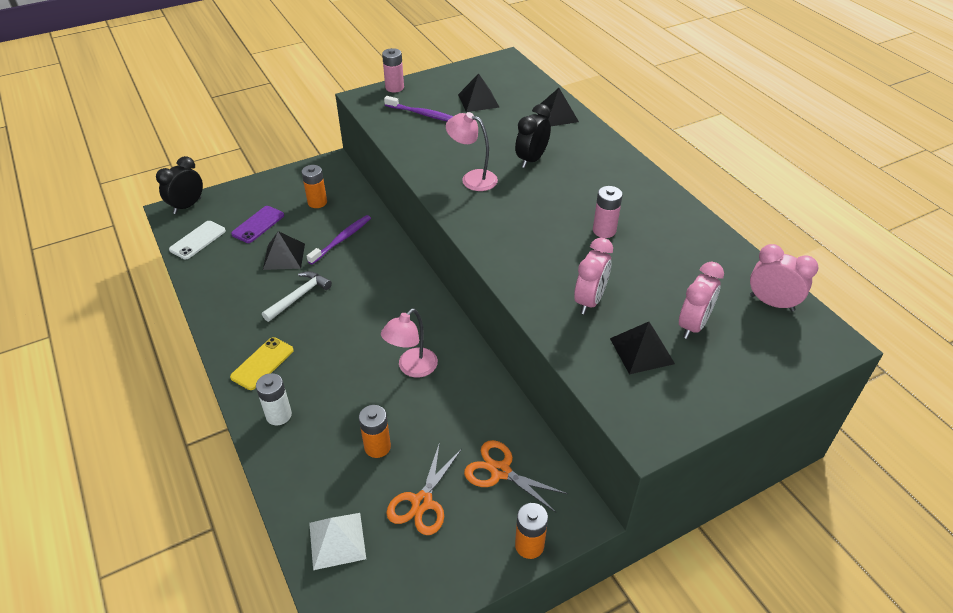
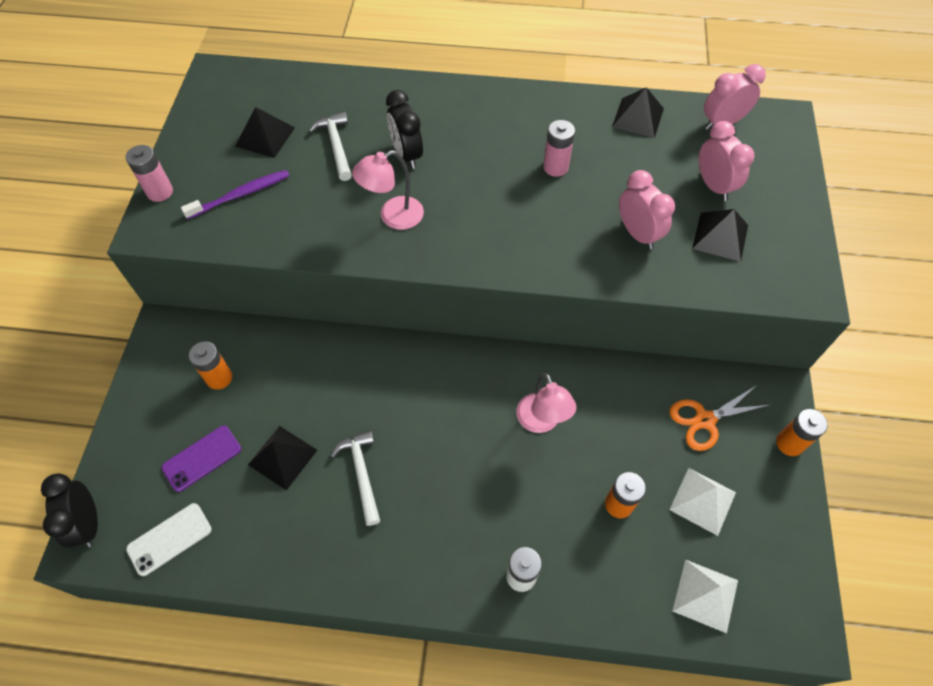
camera: 55 degrees left, 15 degrees up
white phone [169,221,226,260] -> white phone turned 75 degrees clockwise [126,503,212,576]
yellow phone [230,337,293,390] -> none
purple phone [231,206,284,243] -> purple phone turned 75 degrees clockwise [162,425,241,492]
purple toothbrush [307,215,371,265] -> none
orange scissors [386,442,462,535] -> white pyramid [670,468,736,536]
black pyramid [537,88,579,126] -> black pyramid moved to [612,87,664,138]
none -> white hammer [309,112,352,181]

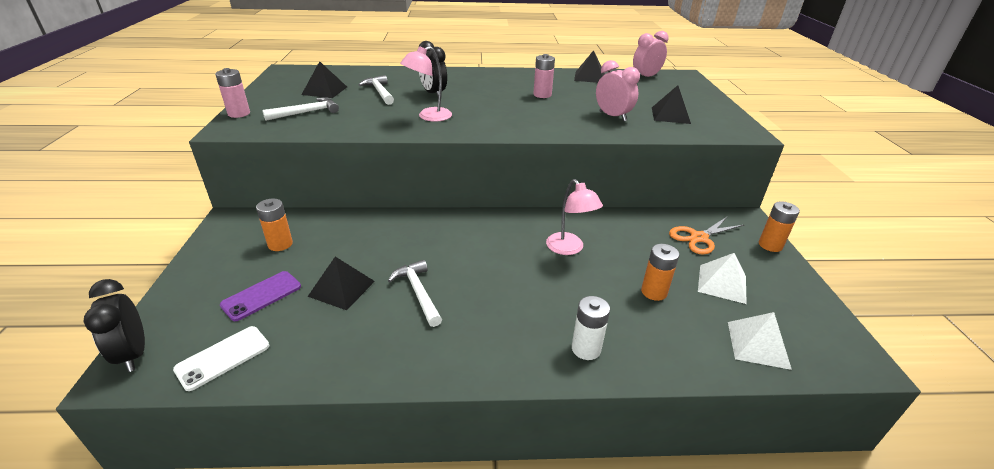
camera: 10 degrees left, 25 degrees down
purple toothbrush [181,170,289,219] -> white hammer [262,97,339,121]
pink clock [699,121,755,201] -> none

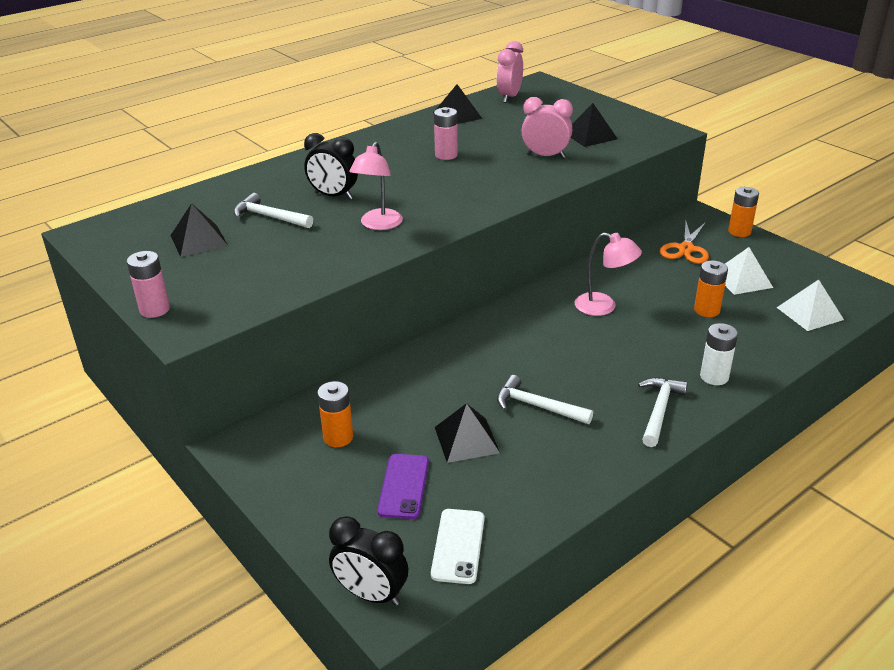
camera: 35 degrees left, 0 degrees up
white hammer [262,97,339,121] -> white hammer moved to [638,378,688,447]

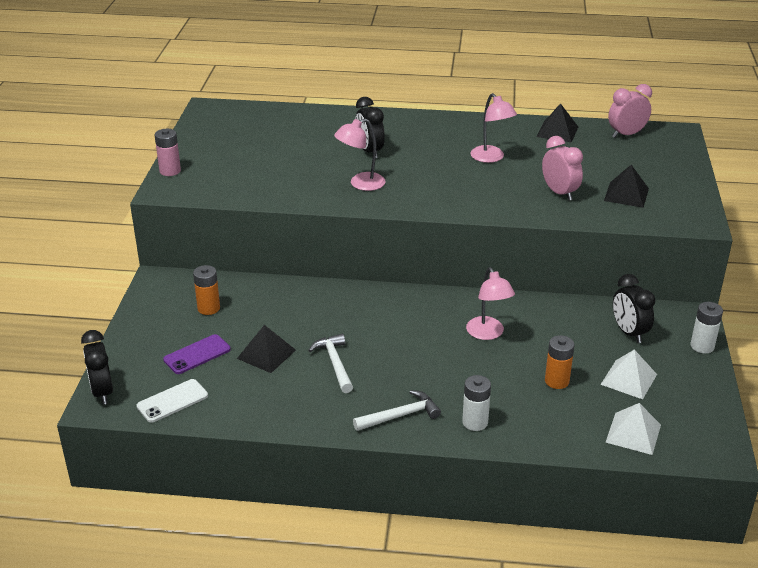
camera: 45 degrees right, 0 degrees up
black pyramid [170,203,228,257] -> none
white hammer [234,193,313,228] -> none
pink battery [434,107,458,160] -> pink lamp [470,93,517,163]
orange scissors [660,221,709,264] -> black clock [613,274,655,343]
orange battery [728,187,759,237] -> white battery [690,302,723,353]

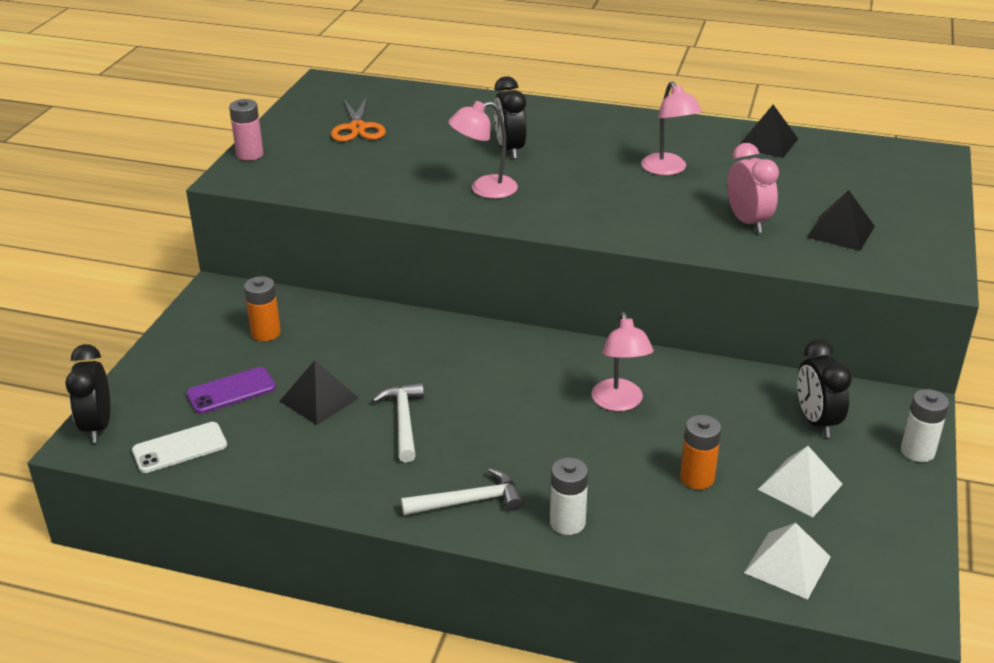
camera: 10 degrees right, 0 degrees up
pink clock [608,84,652,138] -> none
none -> orange scissors [331,96,386,142]

